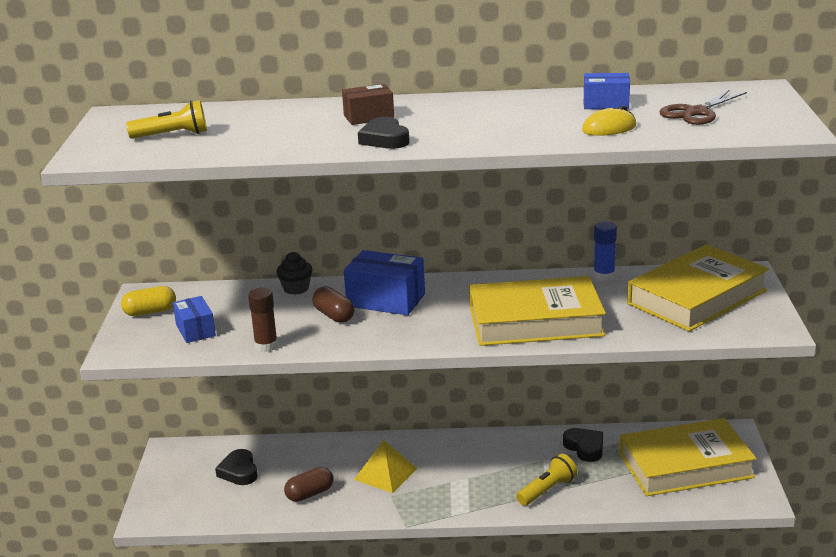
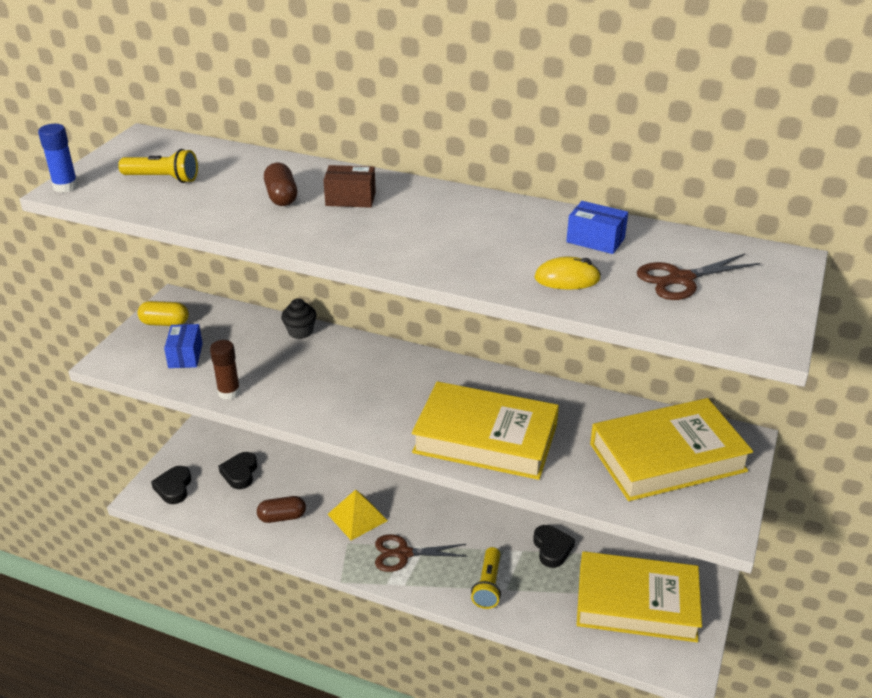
camera: 20 degrees right, 10 degrees up
brown capsule [312,286,355,323] -> brown capsule moved to [264,163,297,206]
blue box [344,250,425,315] -> none
black heart [358,117,409,149] -> black heart moved to [151,466,191,504]
yellow flashlight [516,454,577,506] -> yellow flashlight turned 120 degrees clockwise [471,547,501,609]
blue glue stick [593,222,617,281] -> blue glue stick moved to [38,124,78,193]
none -> brown scissors [375,534,468,572]

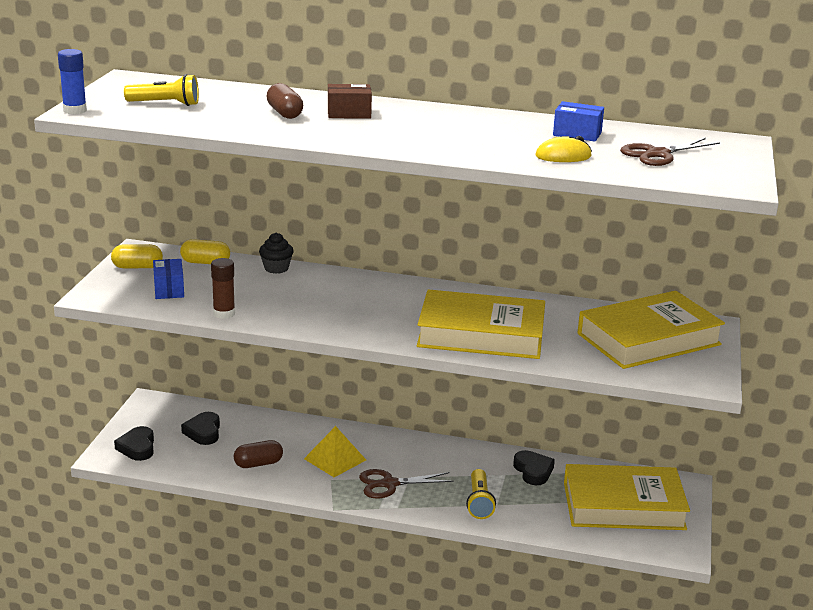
camera: 10 degrees left, 10 degrees down
none -> yellow capsule [180,239,230,264]

